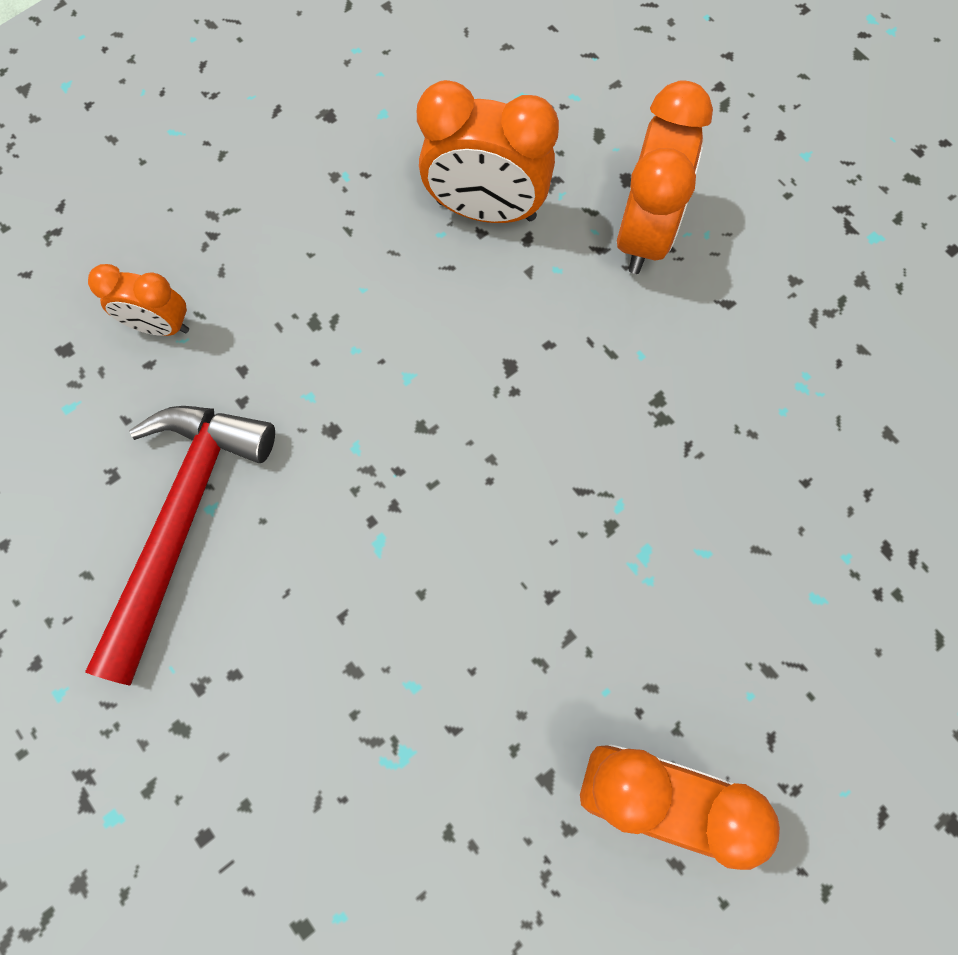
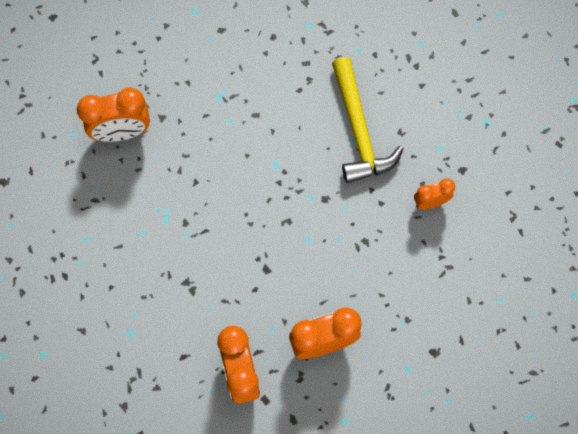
camera: 150 degrees right, 0 degrees up
red hammer [85,406,275,686] -> yellow hammer [332,57,404,183]

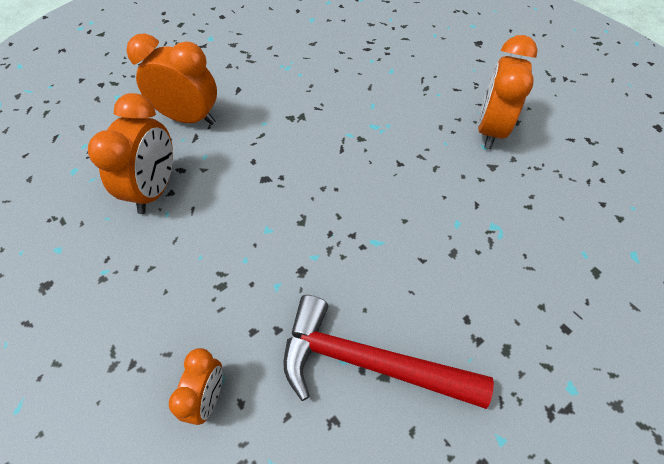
camera: 120 degrees right, 15 degrees down
yellow hammer [332,57,404,183] -> red hammer [283,295,494,409]

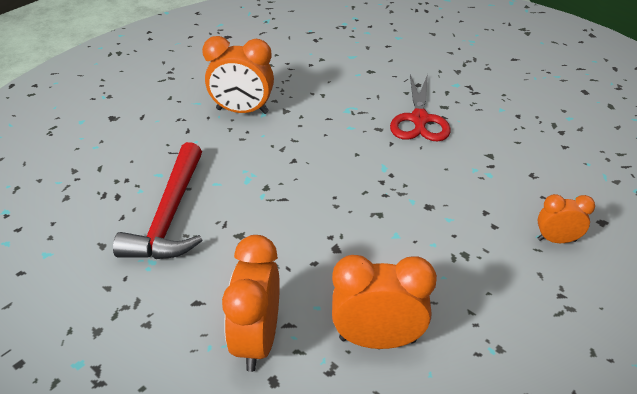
camera: 100 degrees left, 15 degrees down
red hammer [283,295,494,409] -> red hammer moved to [113,142,202,259]
none -> red scissors [390,74,451,141]

